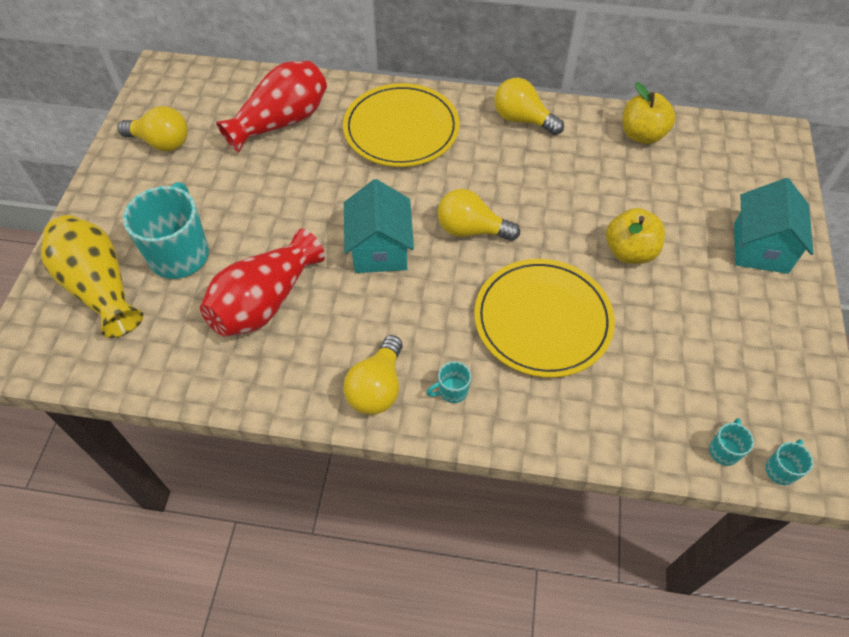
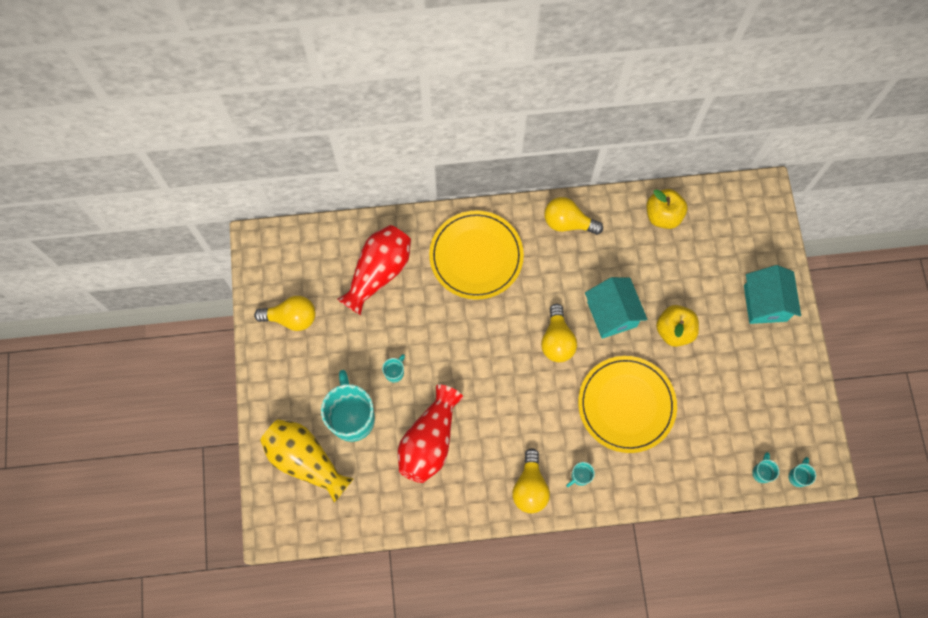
camera: 15 degrees left, 15 degrees up
turquoise house [344,179,414,273] -> turquoise house moved to [585,277,648,339]
yellow light bulb [438,189,520,241] -> yellow light bulb turned 90 degrees counterclockwise [541,304,577,362]
none -> turquoise mug [382,354,405,382]

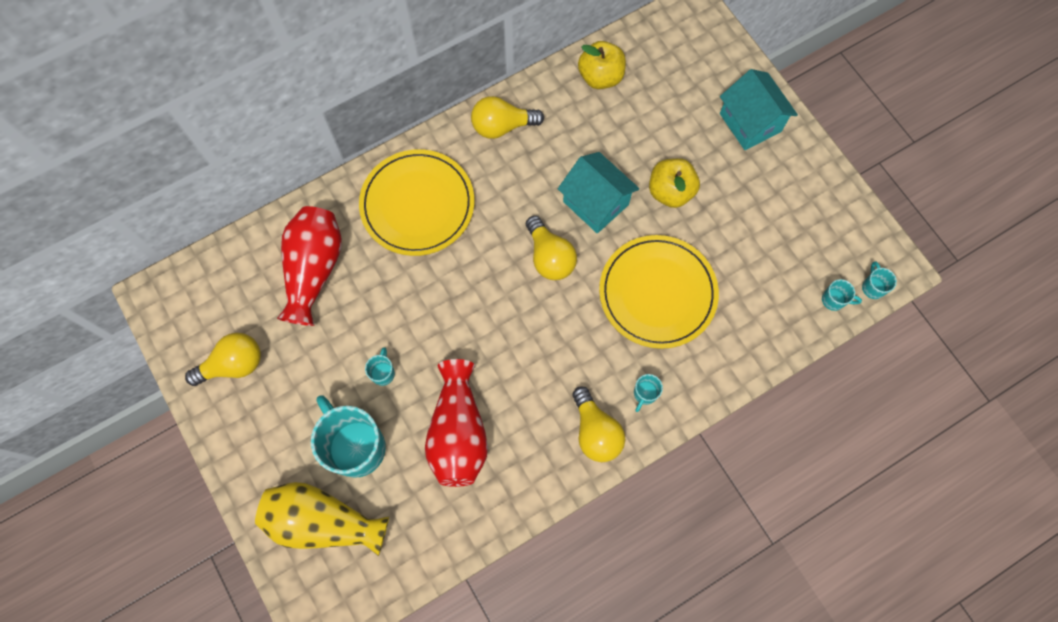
camera: 25 degrees left, 0 degrees up
turquoise mug [752,452,779,483] -> turquoise mug turned 120 degrees clockwise [822,279,862,311]

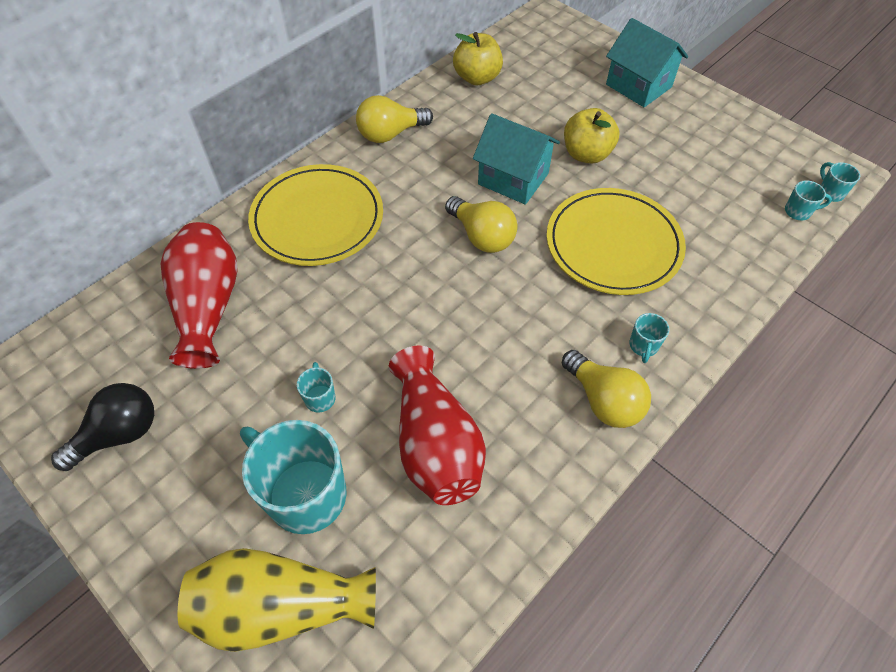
camera: 15 degrees left, 15 degrees down
yellow light bulb [185,333,261,386] -> black light bulb [51,383,154,471]

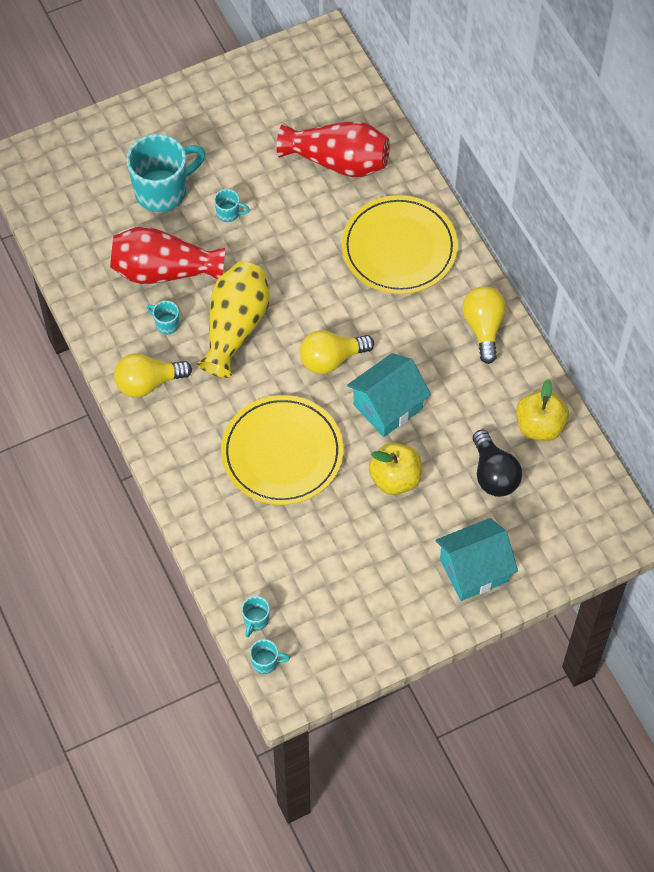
camera: 110 degrees right, 5 degrees up
black light bulb [51,383,154,471] -> black light bulb moved to [473,430,522,497]
yellow vase [178,548,376,652] -> yellow vase moved to [197,262,270,378]
turquoise mug [629,313,669,363] -> turquoise mug moved to [147,301,179,334]

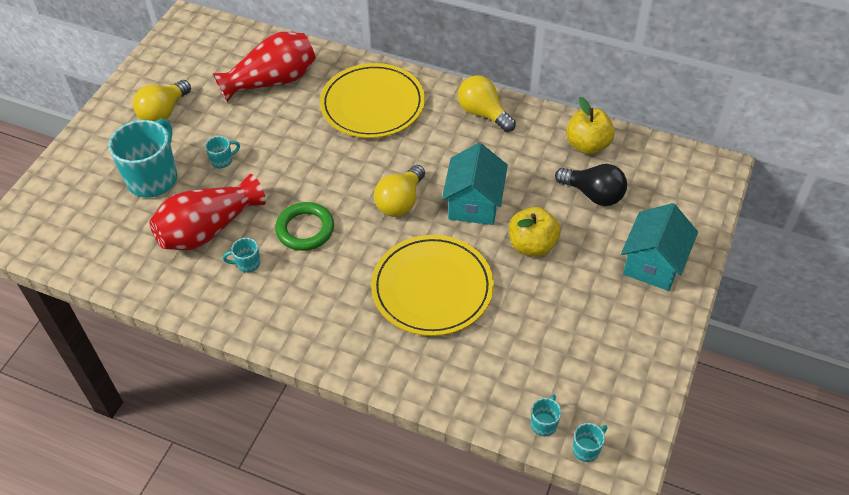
camera: 40 degrees left, 10 degrees down
yellow light bulb [114,353,192,398] -> yellow light bulb moved to [133,80,191,122]
yellow vase [197,262,270,378] -> green ring [275,202,334,251]
turquoise mug [242,596,270,637] -> turquoise mug turned 135 degrees counterclockwise [531,395,561,436]

